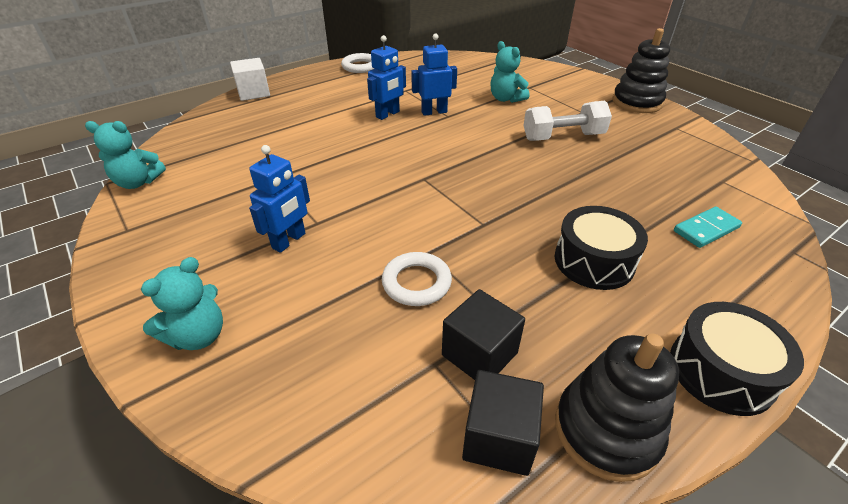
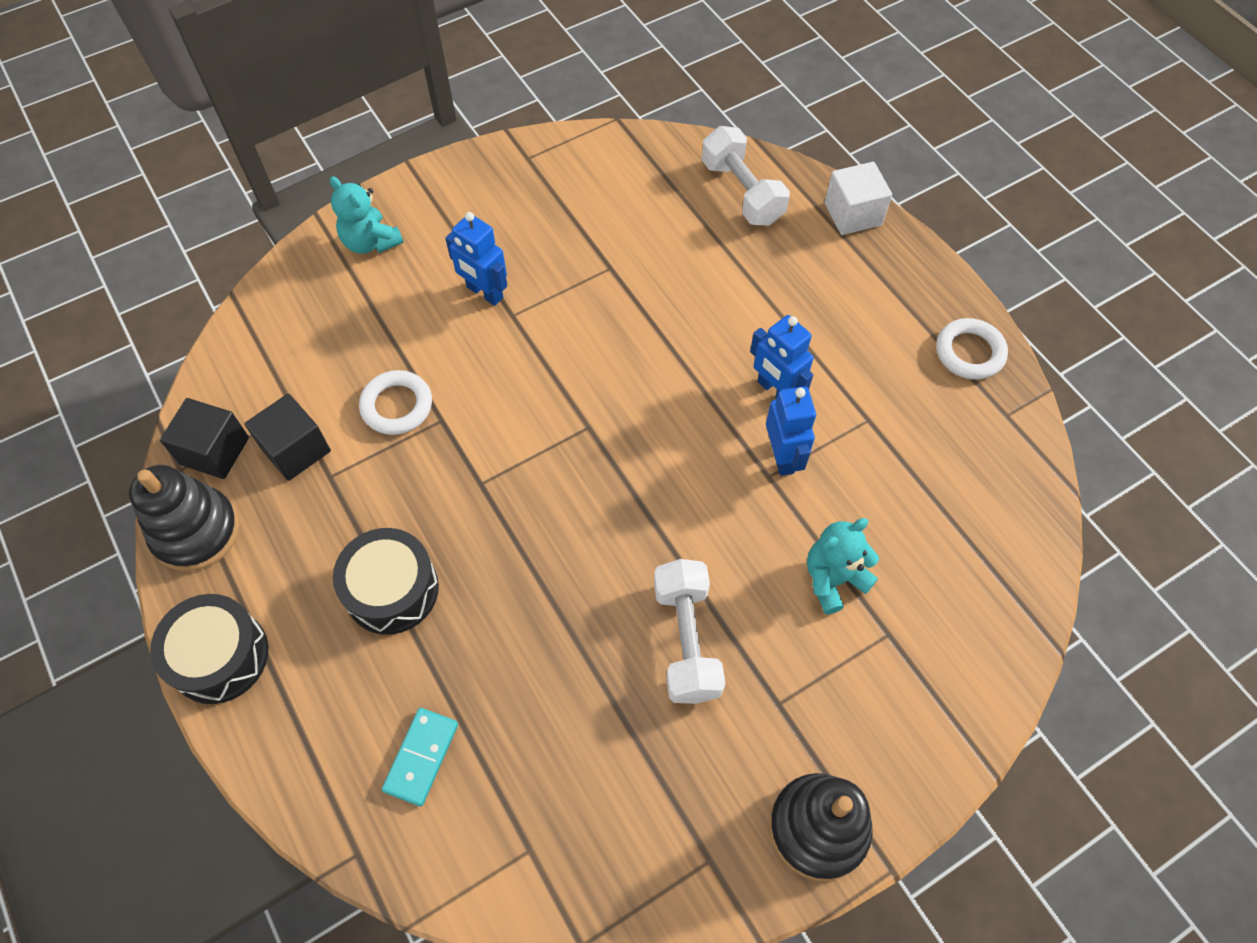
camera: 95 degrees right, 20 degrees up
turquoise teddy bear [85,121,166,189] -> none
turquoise domino [674,207,742,248] -> turquoise domino turned 45 degrees clockwise [382,708,458,807]
none -> white dumbbell [702,126,790,225]

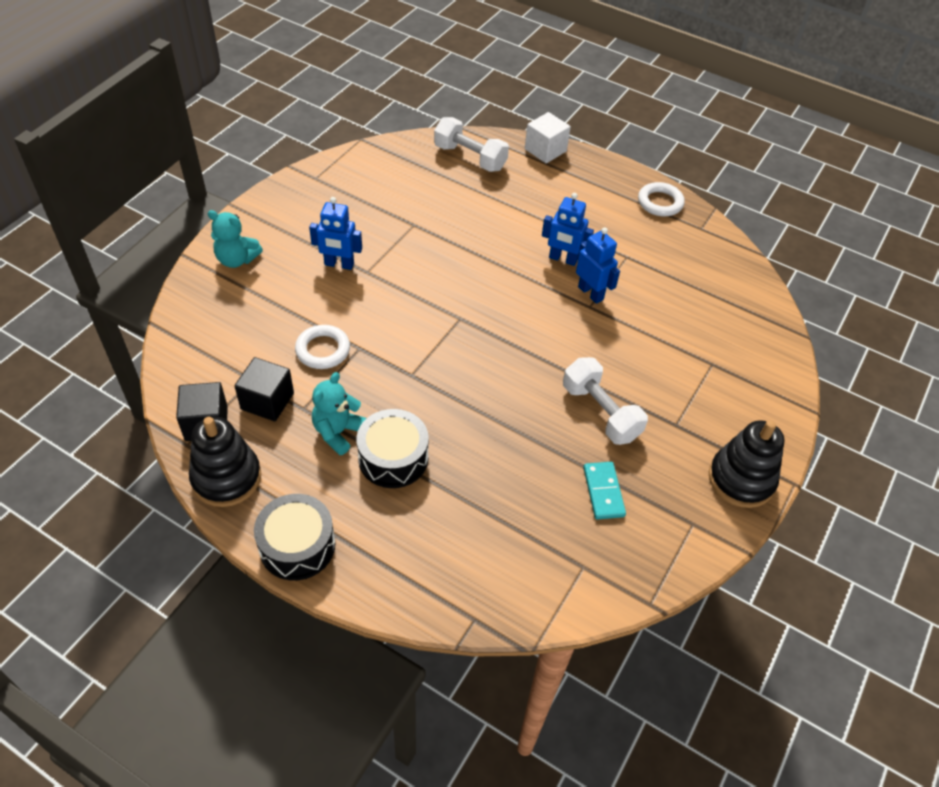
camera: 30 degrees left, 10 degrees down
turquoise domino [382,708,458,807] -> turquoise domino moved to [583,462,626,519]
turquoise teddy bear [807,518,879,615] -> turquoise teddy bear moved to [312,372,367,455]

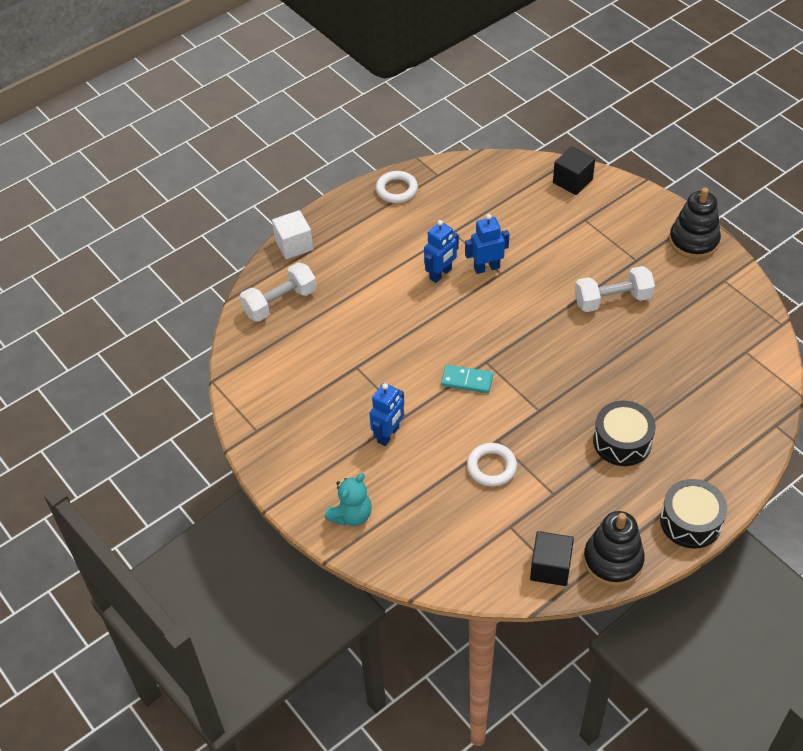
camera: 65 degrees left, 0 degrees up
black cube [235,357,294,421] -> black cube moved to [553,146,595,195]
turquoise teddy bear [312,372,367,455] -> none
turquoise domino [583,462,626,519] -> turquoise domino moved to [441,365,493,393]

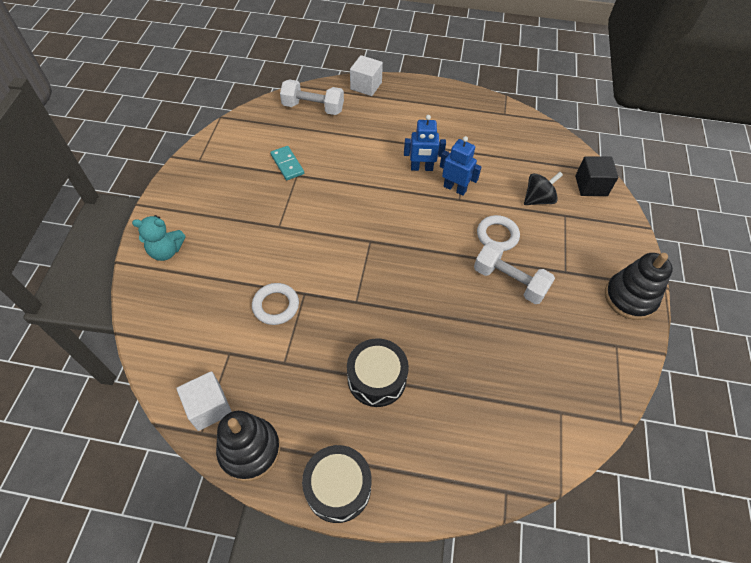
camera: 45 degrees right, 5 degrees up
blue robot [369,383,404,446] -> none
white ring [376,171,418,203] -> white ring moved to [477,215,520,251]
turquoise domino [441,365,493,393] -> turquoise domino moved to [270,146,304,180]
black cube [530,531,574,586] -> white cube [176,371,232,431]
none -> black spinning top [524,172,563,205]

